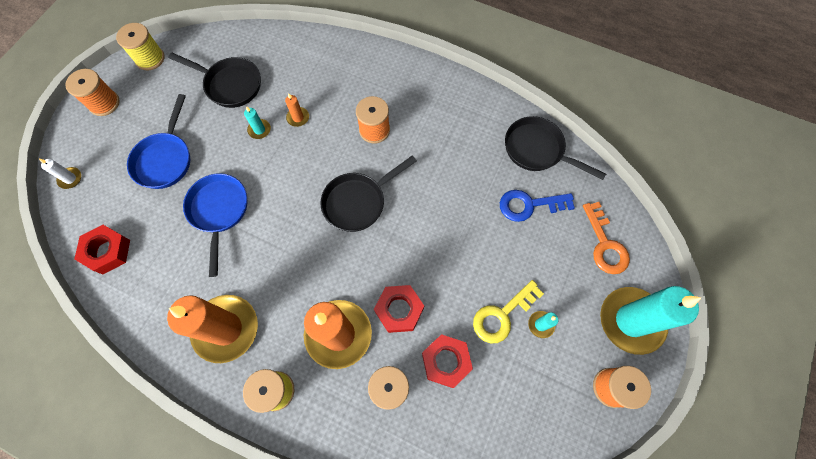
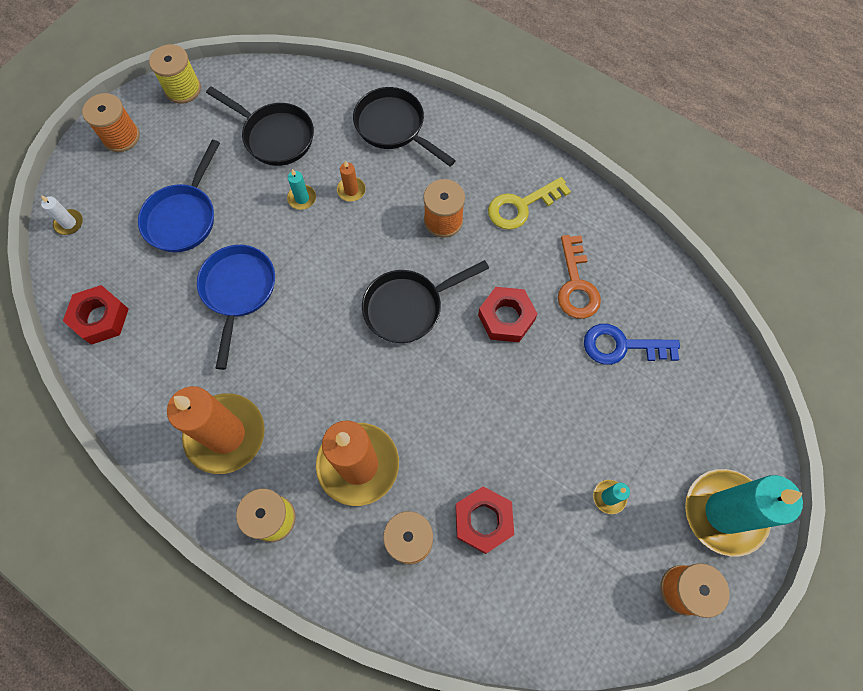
camera: 10 degrees right, 0 degrees up
red nut [374,285,424,333] -> red nut moved to [478,287,538,342]
yellow key [473,280,544,343] -> yellow key moved to [488,177,571,230]
black pan [505,116,606,180] -> black pan moved to [353,87,456,166]
orange key [583,202,630,274] -> orange key moved to [558,235,601,319]

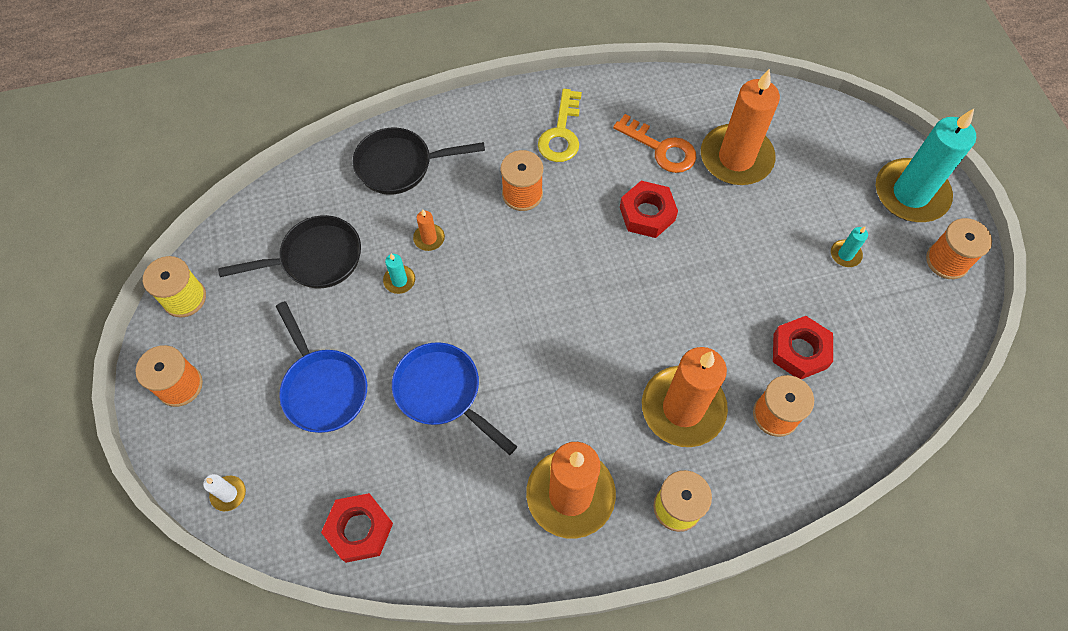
camera: 50 degrees left, 5 degrees down
black pan [362,260,489,343] -> none
blue key [584,324,680,365] -> orange candle [701,69,780,185]

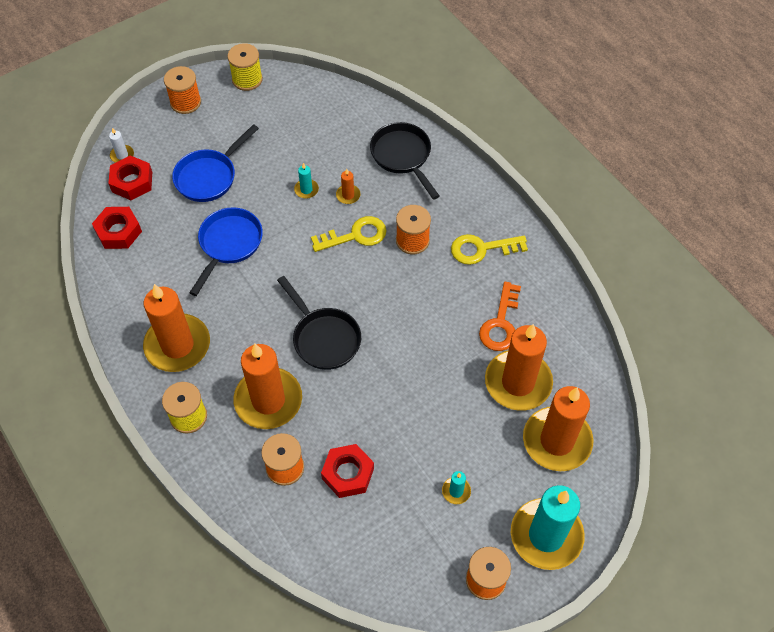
camera: 70 degrees right, 5 degrees down
black pan [218,215,361,288] -> black pan moved to [277,276,361,370]
red nut [620,181,678,238] -> red nut moved to [108,155,152,200]
none -> yellow key [311,216,387,252]
none -> orange candle [523,386,593,471]

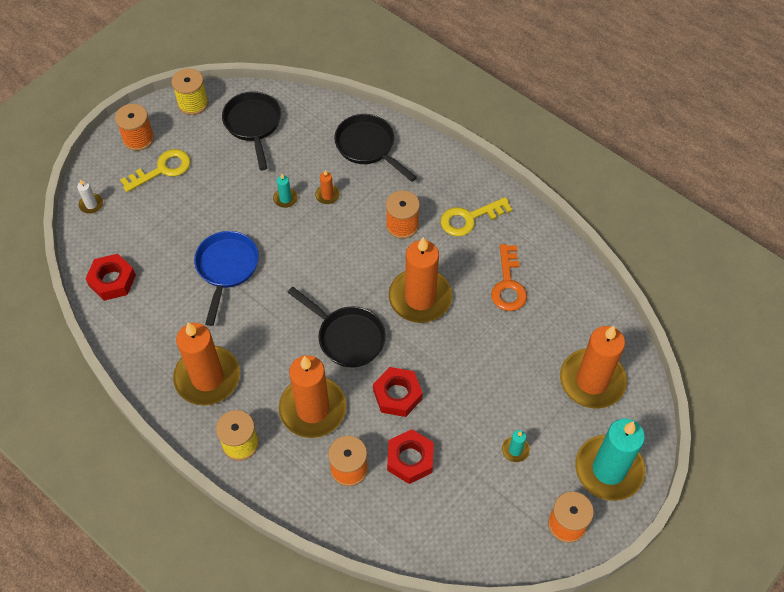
camera: 15 degrees left, 0 degrees up
red nut [108,155,152,200] -> red nut moved to [373,367,423,417]
blue pan [172,124,259,202] -> none
yellow key [311,216,387,252] -> yellow key moved to [120,149,190,192]
orange candle [485,324,553,411] -> orange candle moved to [389,237,453,323]
none -> black pan [222,91,281,170]

